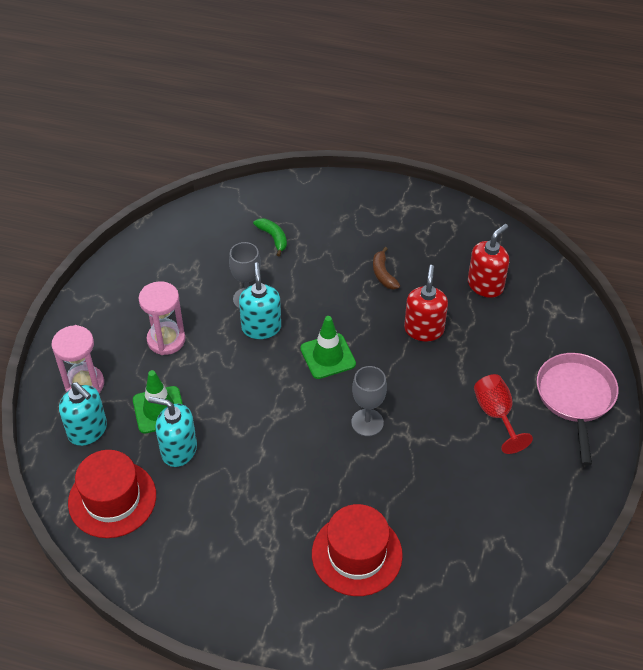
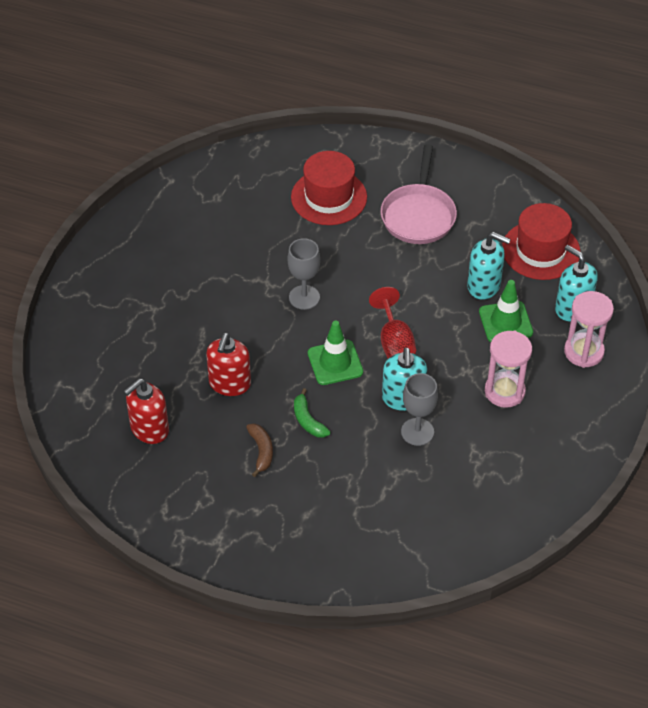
camera: 175 degrees left, 0 degrees up
green banana [253,218,287,257] -> green banana moved to [294,388,331,438]
red goblet [474,374,533,454] -> red goblet moved to [369,287,416,359]
pink pan [537,353,619,466] -> pink pan moved to [380,144,457,244]

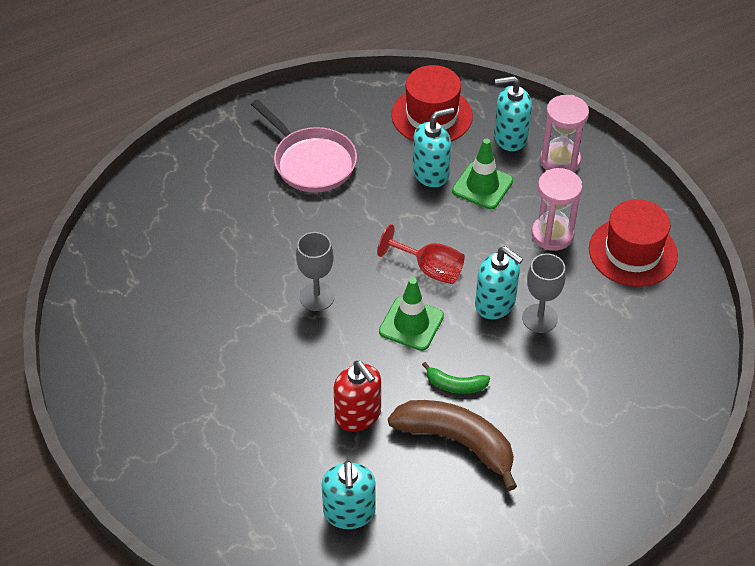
camera: 50 degrees left, 0 degrees up
red soap dispenser [124,378,169,444] -> turquoise soap dispenser [322,460,376,529]
brown banana [246,423,273,477] -> brown banana [388,400,517,491], size x2.02
red hat [291,151,367,225] -> red hat moved to [589,199,678,287]

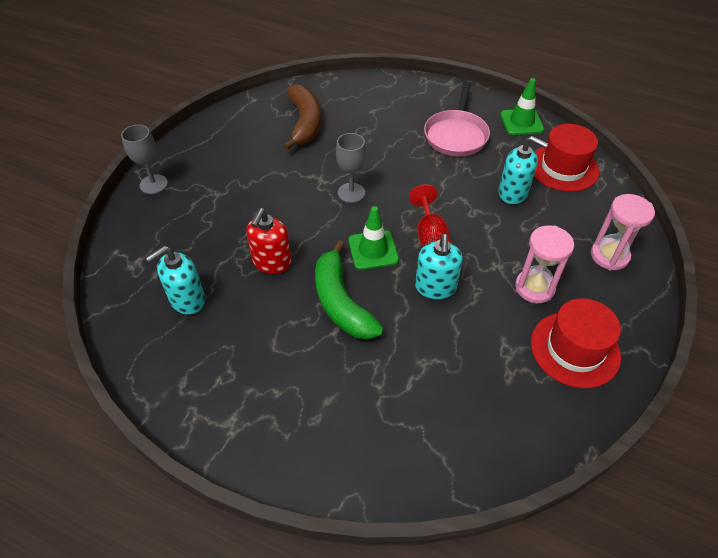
camera: 55 degrees right, 0 degrees up
brown banana [388,400,517,491] -> brown banana moved to [283,84,321,150]
green banana [422,362,490,394] -> green banana [315,240,384,339], size x2.02
green traffic cone [452,139,513,209] -> green traffic cone moved to [500,78,544,135]
turquoise soap dispenser [494,76,532,151] -> none
grey goblet [522,253,566,333] -> grey goblet moved to [121,125,168,194]

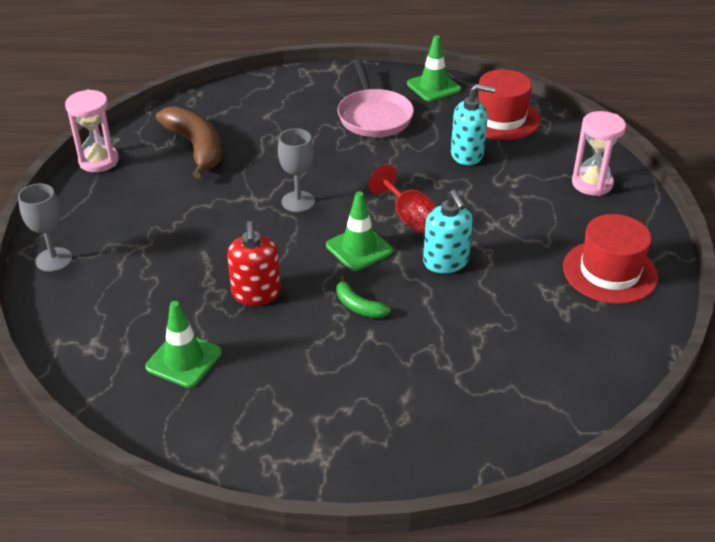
camera: 25 degrees left, 10 degrees down
turquoise soap dispenser [146,246,205,314] -> green traffic cone [145,301,222,388]
green banana [315,240,384,339] -> green banana [336,276,391,318], size x0.49
pink hourglass [515,225,574,303] -> pink hourglass moved to [65,89,119,172]

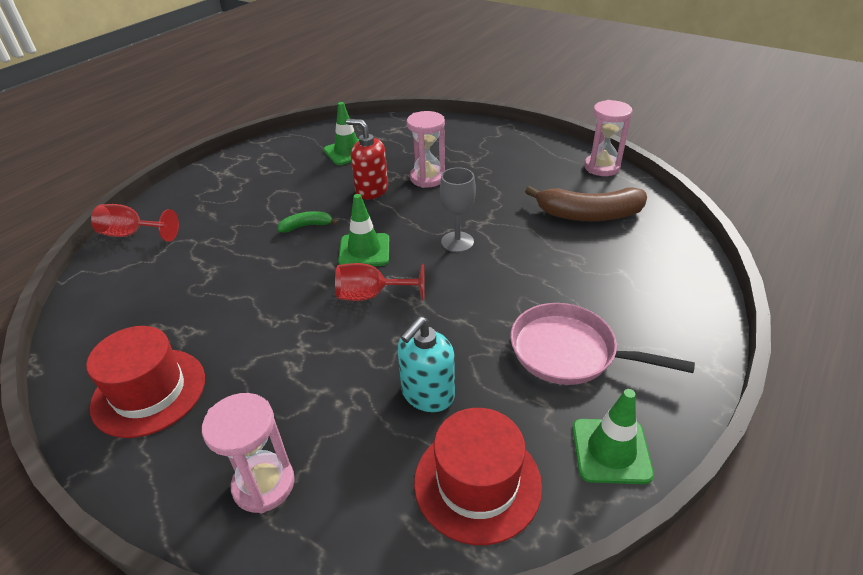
camera: 125 degrees right, 0 degrees up
grey goblet [18,183,72,272] -> none
turquoise soap dispenser [423,190,473,273] -> none
none -> red goblet [91,204,179,242]
none -> pink hourglass [407,111,445,188]

